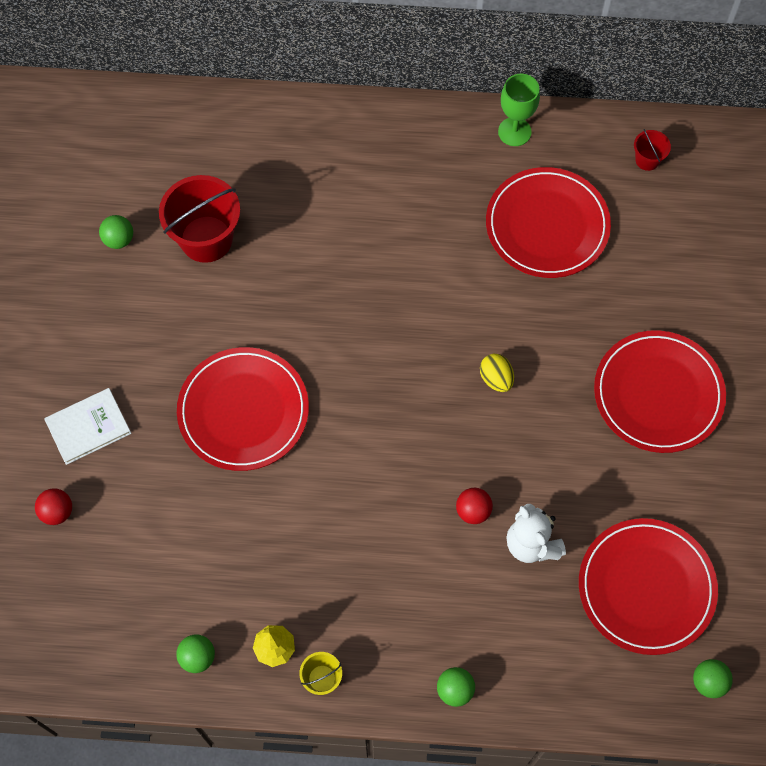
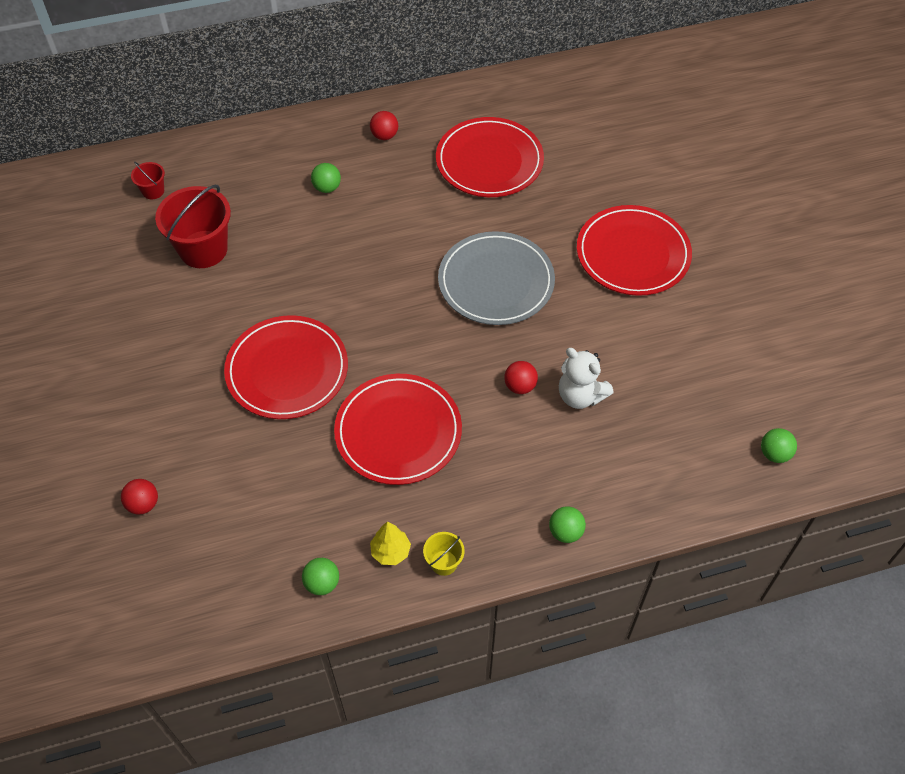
camera: 20 degrees left, 10 degrees down
white book [44,388,131,465] -> none
green ball [99,215,133,249] -> green ball moved to [311,163,341,193]
yellow egg [480,354,514,392] -> grey plate [438,231,555,325]
green goblet [498,74,540,146] -> none
red plate [579,518,718,655] -> red plate moved to [334,374,462,485]
red bucket [634,129,671,171] -> red bucket moved to [131,162,165,200]
none -> red ball [370,111,398,140]

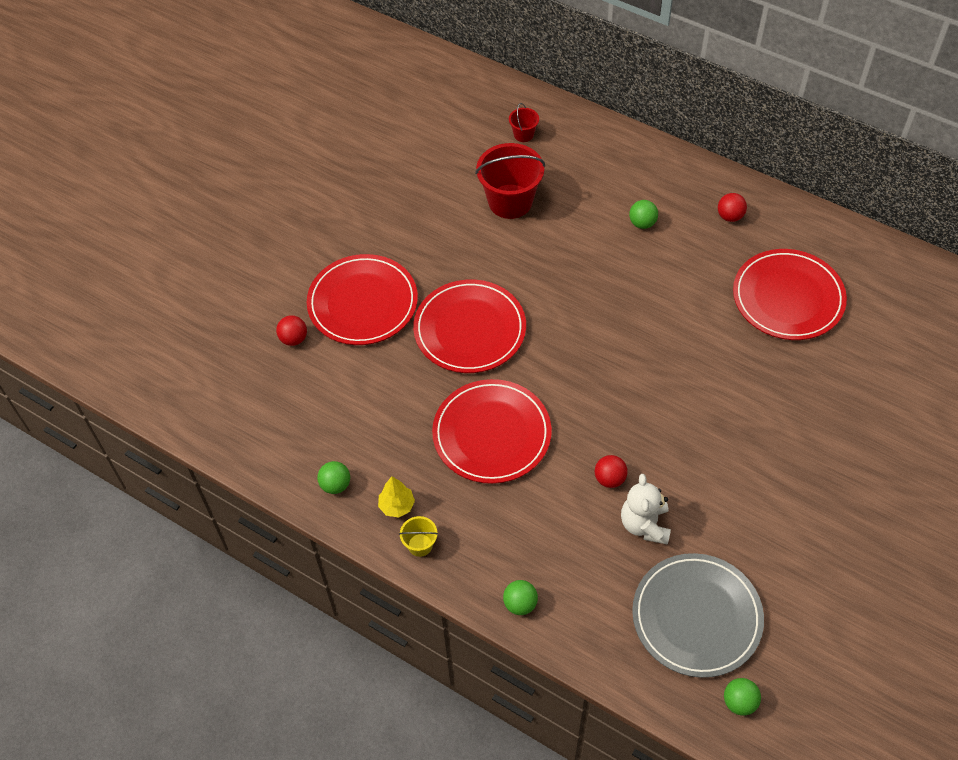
camera: 50 degrees right, 0 degrees up
grey plate [438,231,555,325] -> grey plate moved to [632,553,764,678]
red plate [577,205,692,296] -> red plate moved to [307,254,418,345]

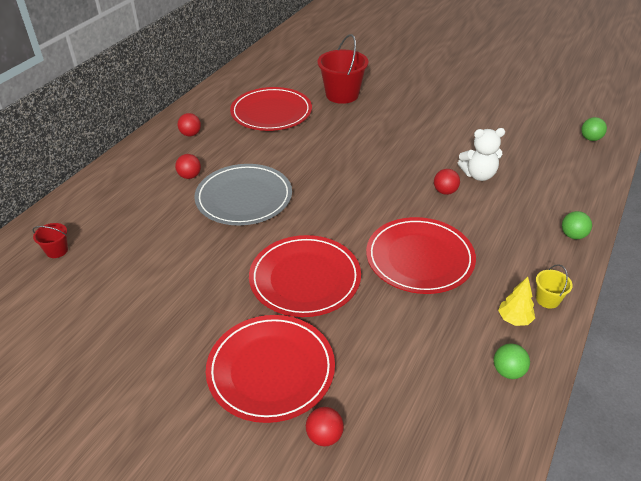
camera: 95 degrees left, 15 degrees down
red bucket [475,143,545,219] -> red bucket moved to [317,34,368,104]
green ball [629,200,658,229] -> red ball [175,154,201,179]
grey plate [632,553,764,678] -> grey plate moved to [194,164,292,225]

